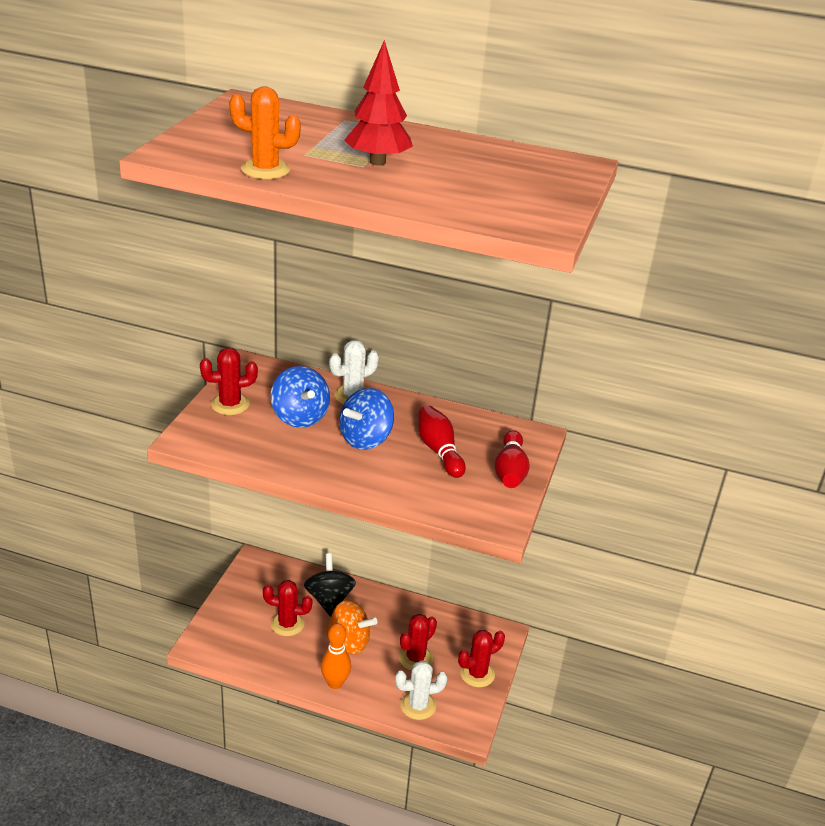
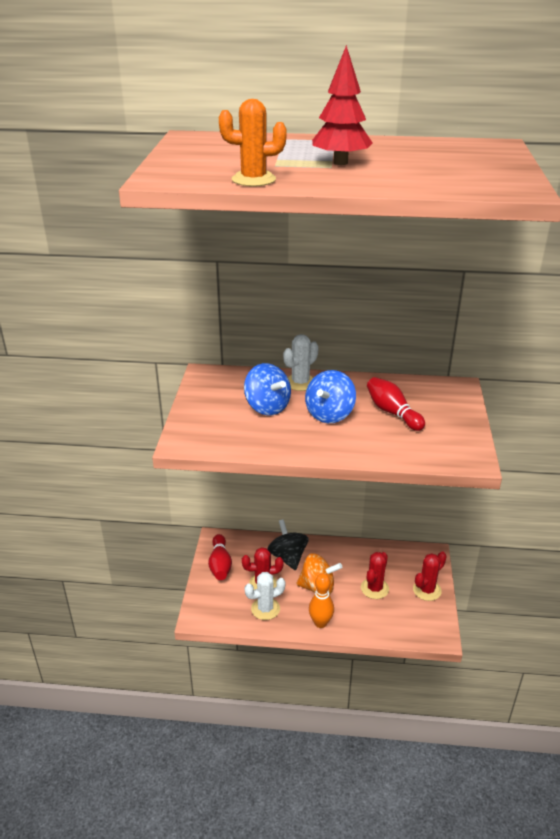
camera: 10 degrees left, 0 degrees up
red cactus [200,347,258,415] -> none
white cactus [395,660,448,720] -> white cactus moved to [245,572,286,620]
red bowling pin [494,430,530,488] -> red bowling pin moved to [208,534,232,580]

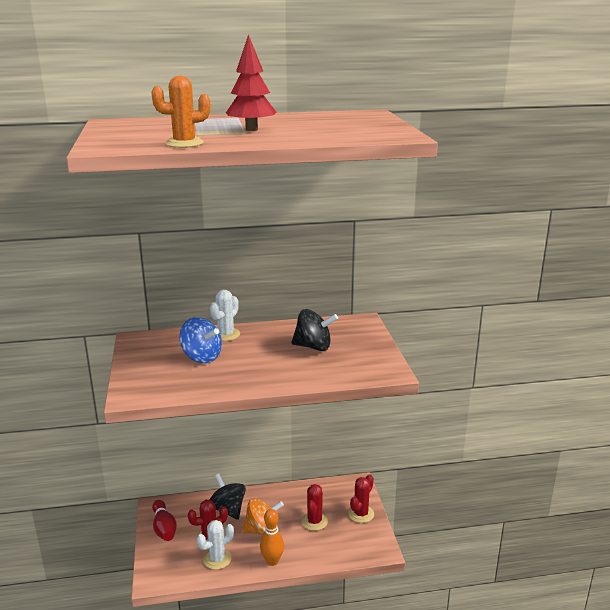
camera: 15 degrees left, 10 degrees down
blue spinning top [305,370,356,423] -> none
red bowling pin [367,377,425,431] -> black spinning top [291,309,338,351]

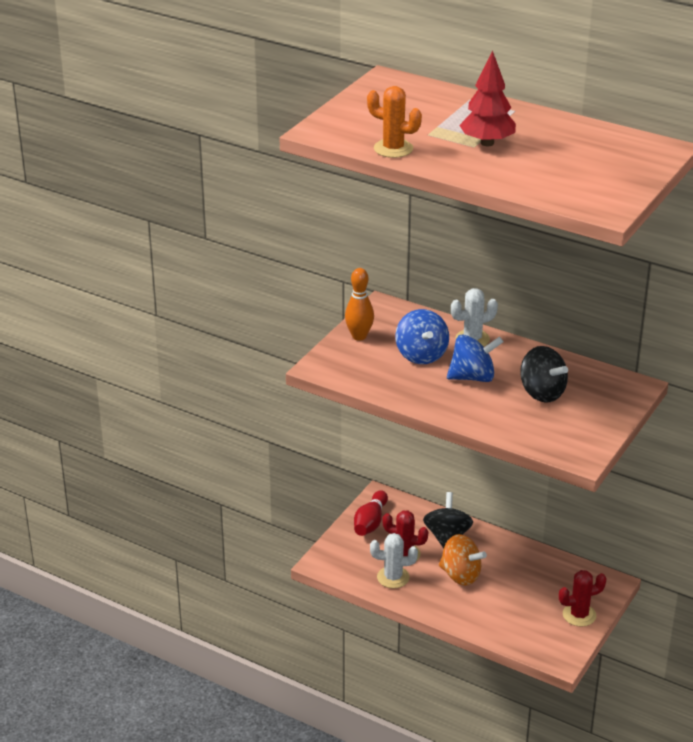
camera: 40 degrees right, 10 degrees up
orange bowling pin [260,509,284,566] -> orange bowling pin moved to [345,268,374,341]
red cactus [302,484,328,531] -> none
none -> blue spinning top [447,334,504,382]

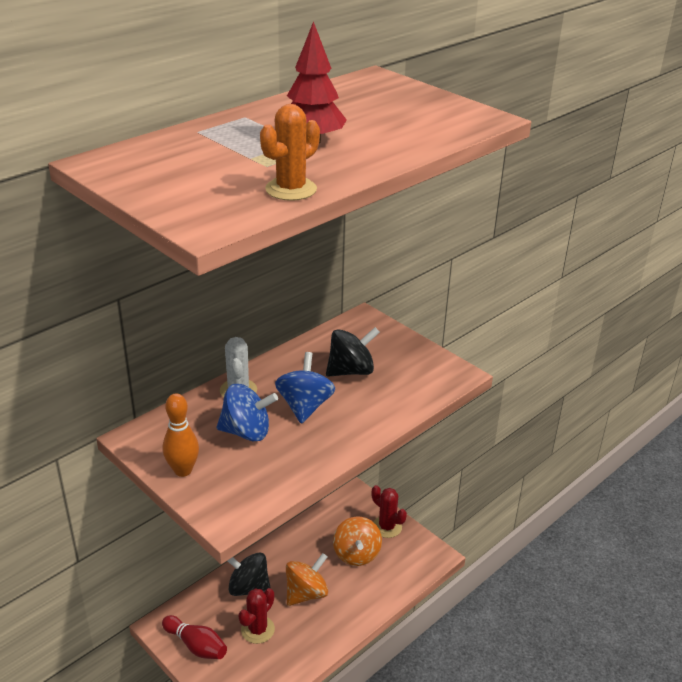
camera: 75 degrees left, 0 degrees up
white cactus [370,533,418,588] -> none
red cactus [559,570,607,627] -> red cactus turned 45 degrees counterclockwise [372,485,407,538]
none -> orange spinning top [333,516,382,566]

